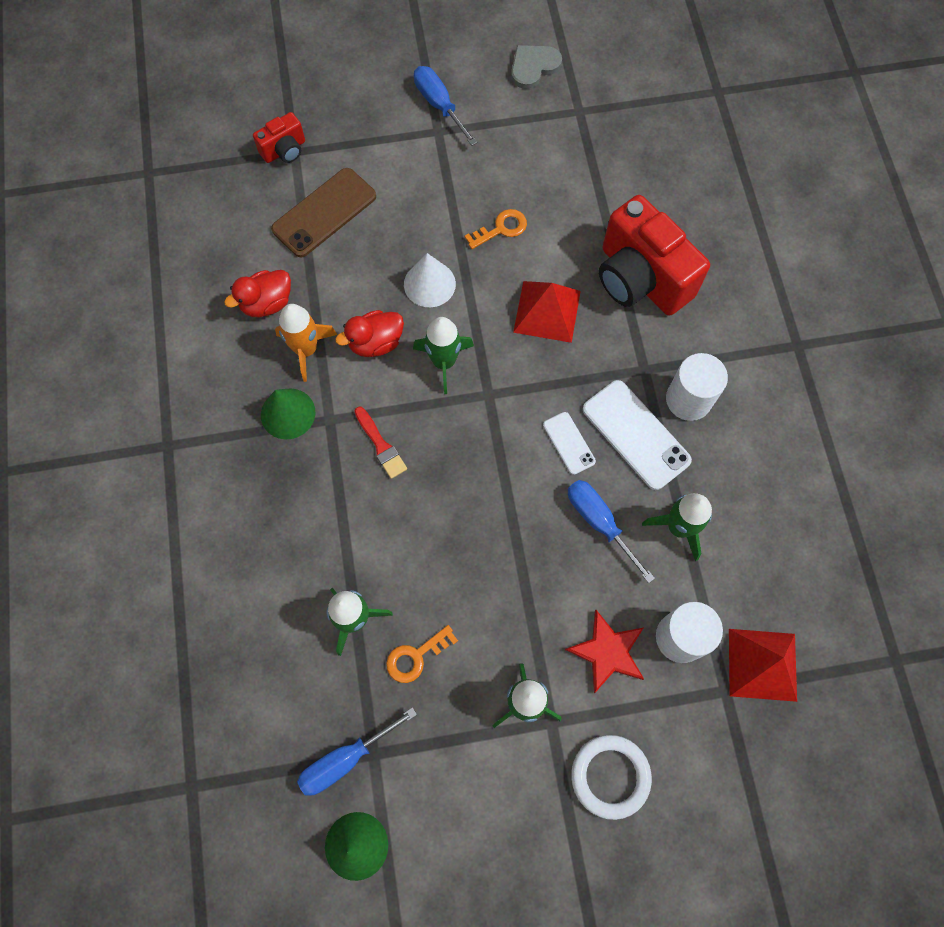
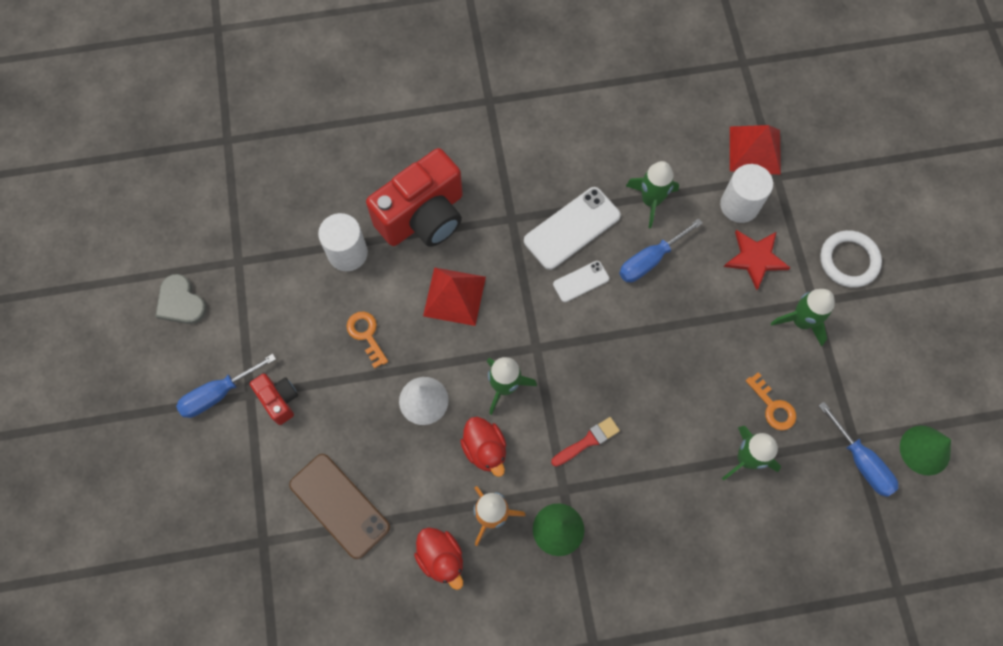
camera: 90 degrees left, 0 degrees up
red camera [253,112,305,163] -> red camera moved to [250,374,298,425]
white cylinder [666,353,728,421] -> white cylinder moved to [318,213,368,271]

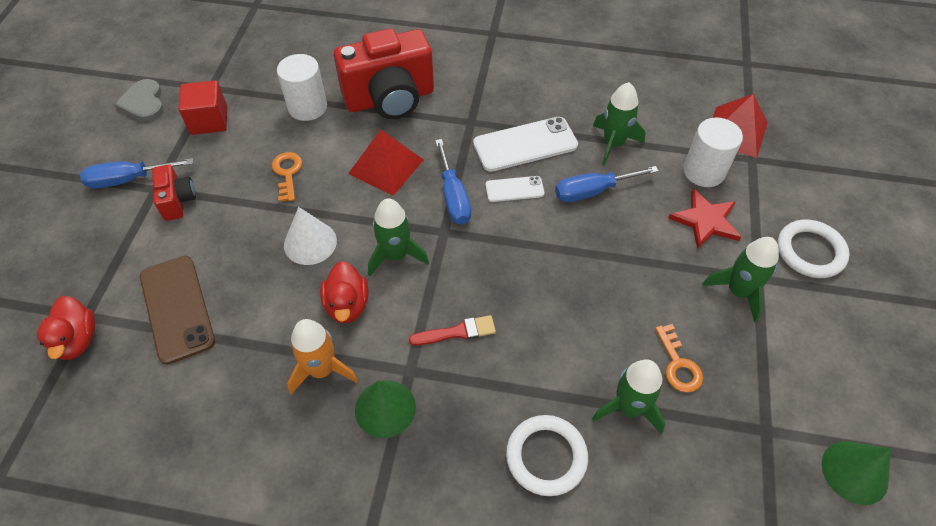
camera: 20 degrees right, 15 degrees down
red duck [414,527,463,590] -> red duck moved to [37,296,95,360]
blue screwdriver [819,402,898,497] -> blue screwdriver moved to [435,139,471,225]
none -> red cube [178,80,227,135]
none -> white ring [506,415,588,496]

